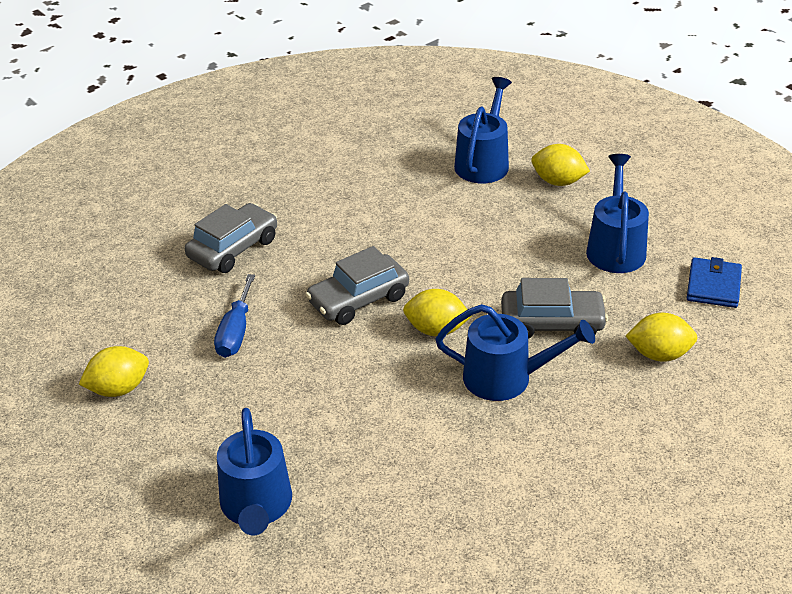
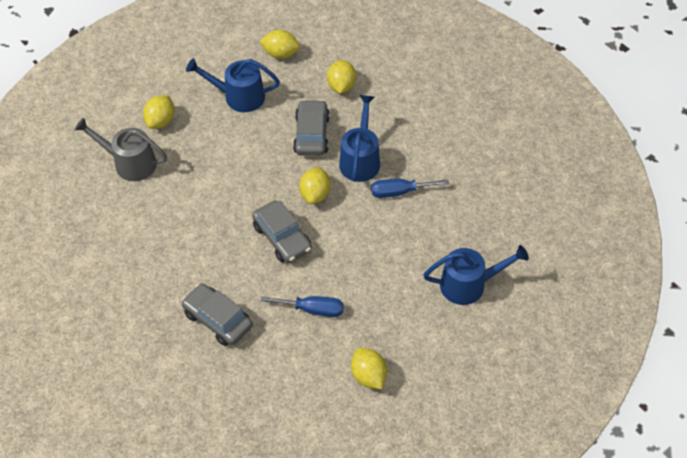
camera: 90 degrees left, 15 degrees up
blue watering can [454,77,512,184] -> grey watering can [74,118,167,181]
blue wallet [687,257,742,308] -> yellow lemon [259,30,300,59]
none -> blue screwdriver [371,179,449,198]

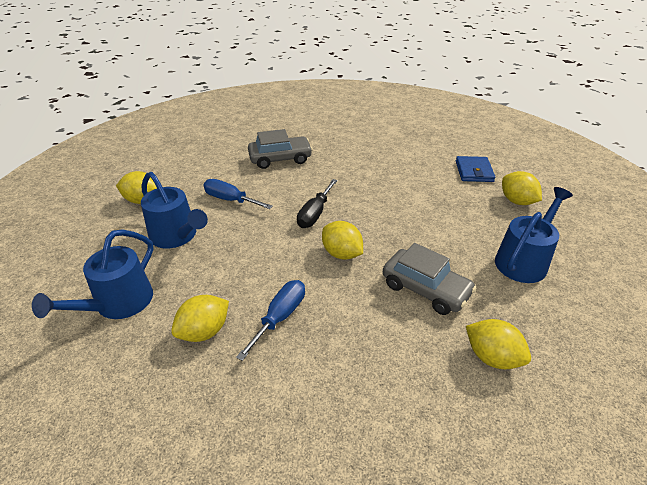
camera: 125 degrees right, 15 degrees down
grey watering can [74,118,167,181] -> blue wallet [456,156,496,182]
grey car [252,201,312,263] -> black screwdriver [297,179,338,228]
yellow lemon [259,30,300,59] -> yellow lemon moved to [171,295,229,342]
blue screwdriver [261,296,344,317] -> blue screwdriver turned 75 degrees clockwise [203,179,273,209]
blue watering can [339,95,380,182] -> blue watering can moved to [141,172,208,248]

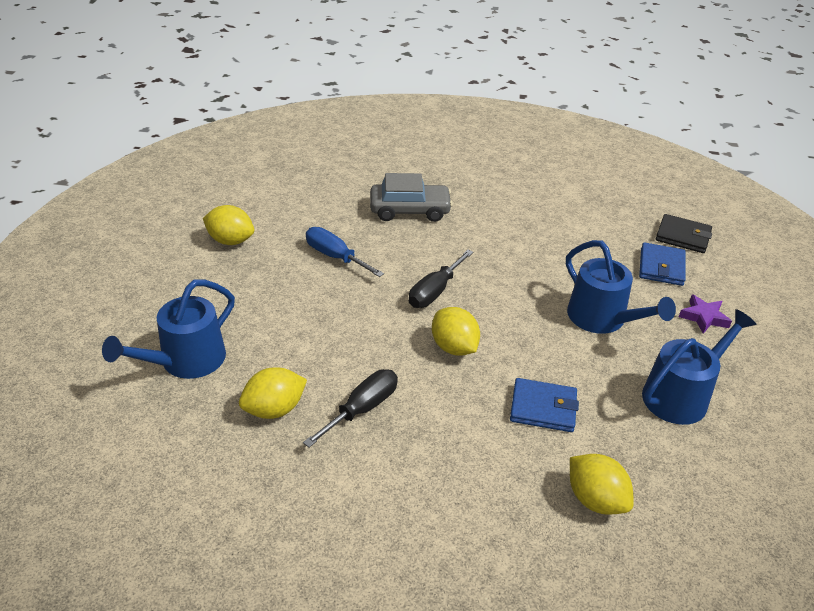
camera: 10 degrees right, 0 degrees up
blue watering can [141,172,208,248] -> blue watering can moved to [566,240,676,334]
blue screwdriver [236,280,305,361] -> black screwdriver [303,369,398,447]
grey car [383,243,476,315] -> blue wallet [510,378,579,432]
yellow lemon [502,171,542,205] -> purple star [679,294,732,334]
none -> black wallet [656,214,712,253]

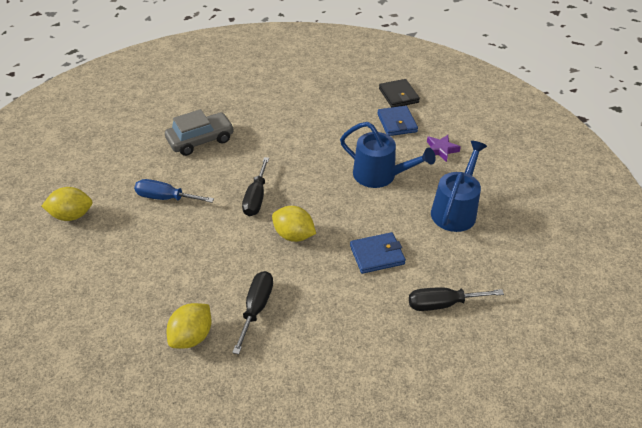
camera: 25 degrees left, 5 degrees up
blue watering can [102,279,235,379] -> none
yellow lemon [570,454,634,515] -> black screwdriver [409,287,504,311]
black wallet [656,214,712,253] -> black wallet turned 75 degrees clockwise [379,79,420,107]

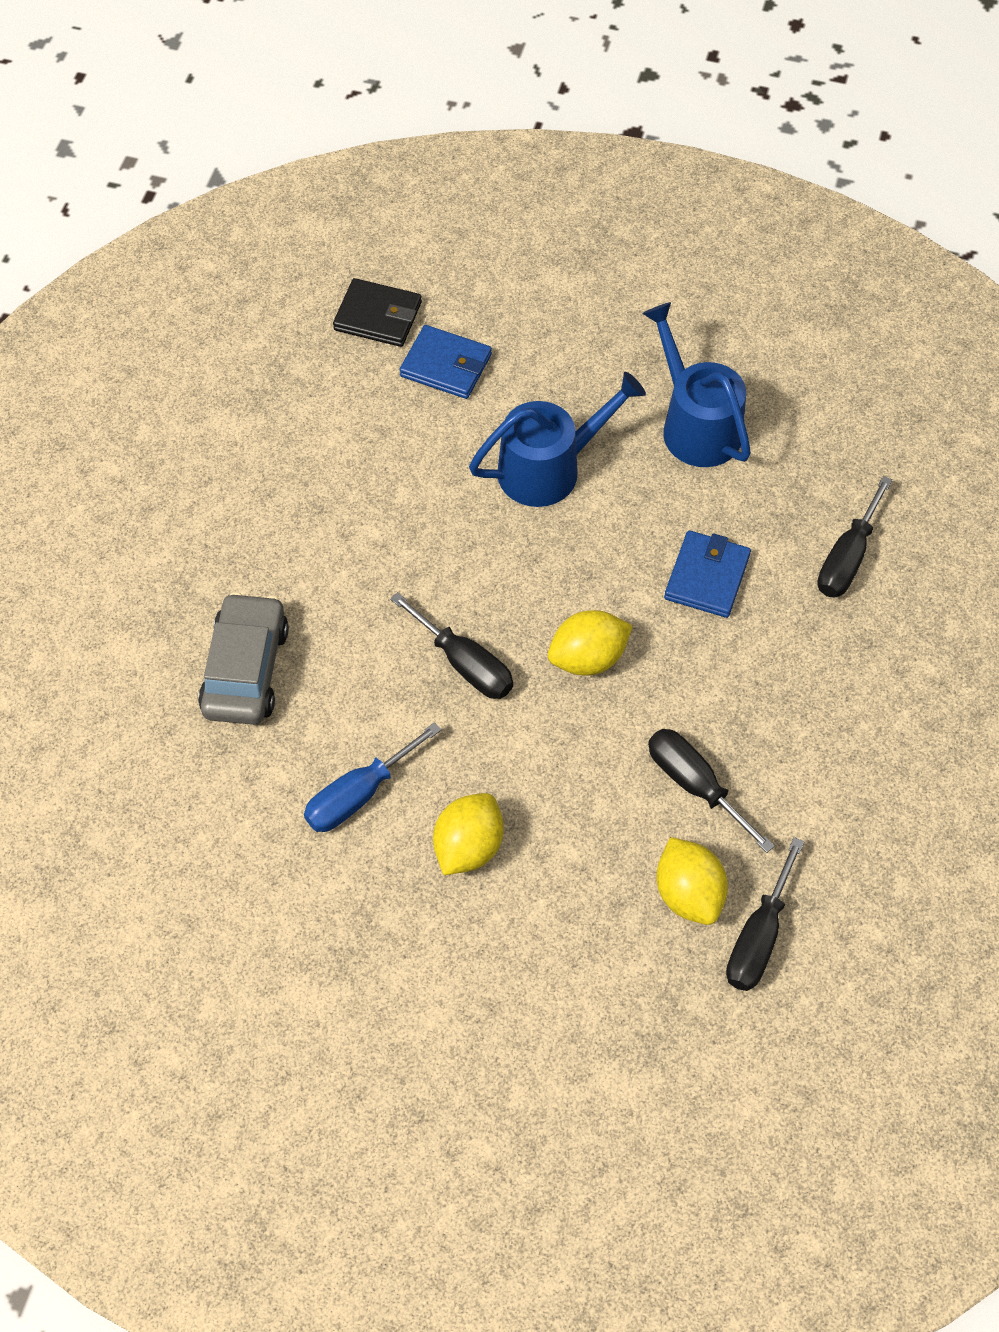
camera: 55 degrees left, 15 degrees up
yellow lemon [42,187,93,221] -> yellow lemon moved to [433,793,504,875]
purple star [427,135,461,162] -> none
none -> black screwdriver [726,837,804,991]

